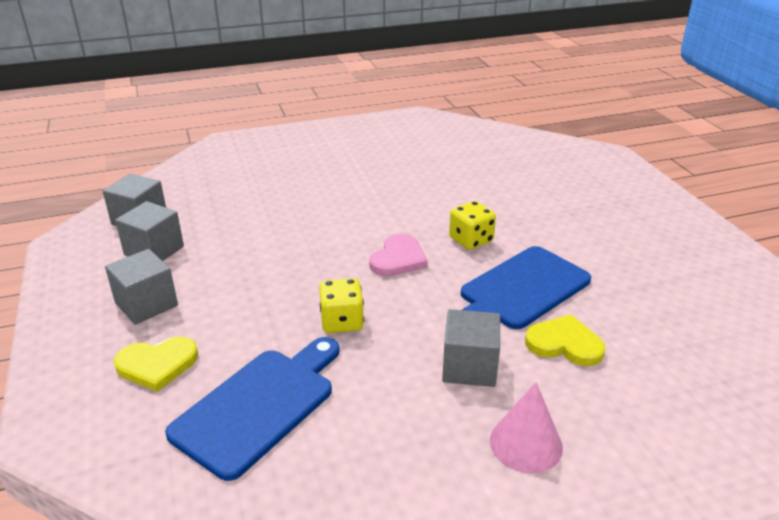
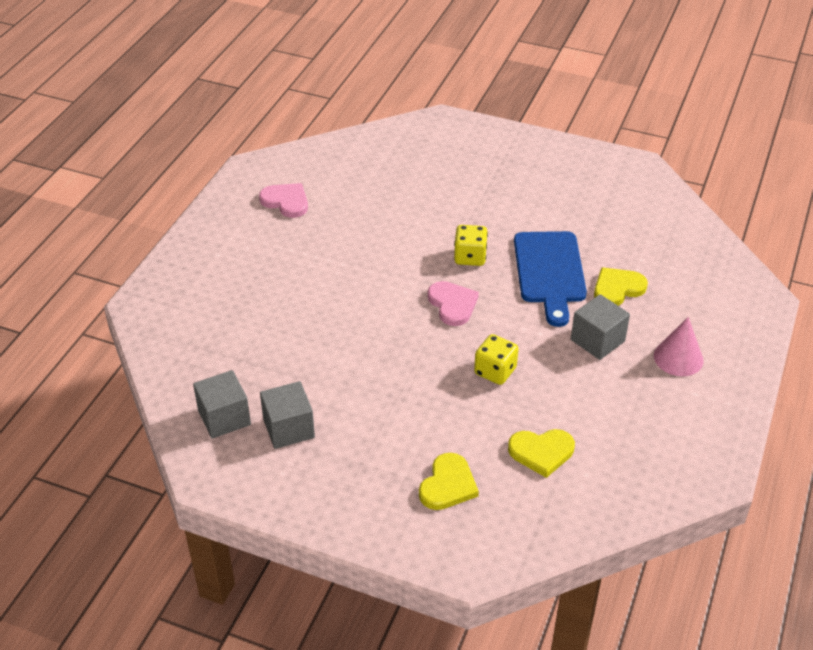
camera: 50 degrees left, 10 degrees up
grey cube [105,249,178,325] -> none
blue cutting board [165,337,340,481] -> yellow heart [508,429,575,478]
none -> pink heart [259,183,308,218]

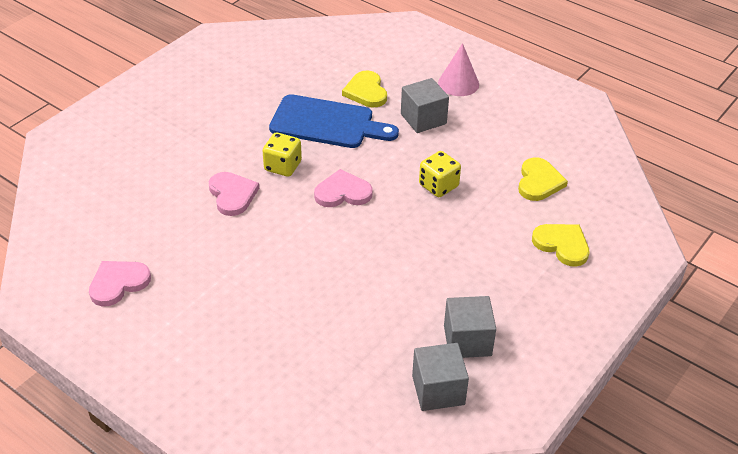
camera: 75 degrees left, 0 degrees up
none -> pink heart [209,172,259,216]

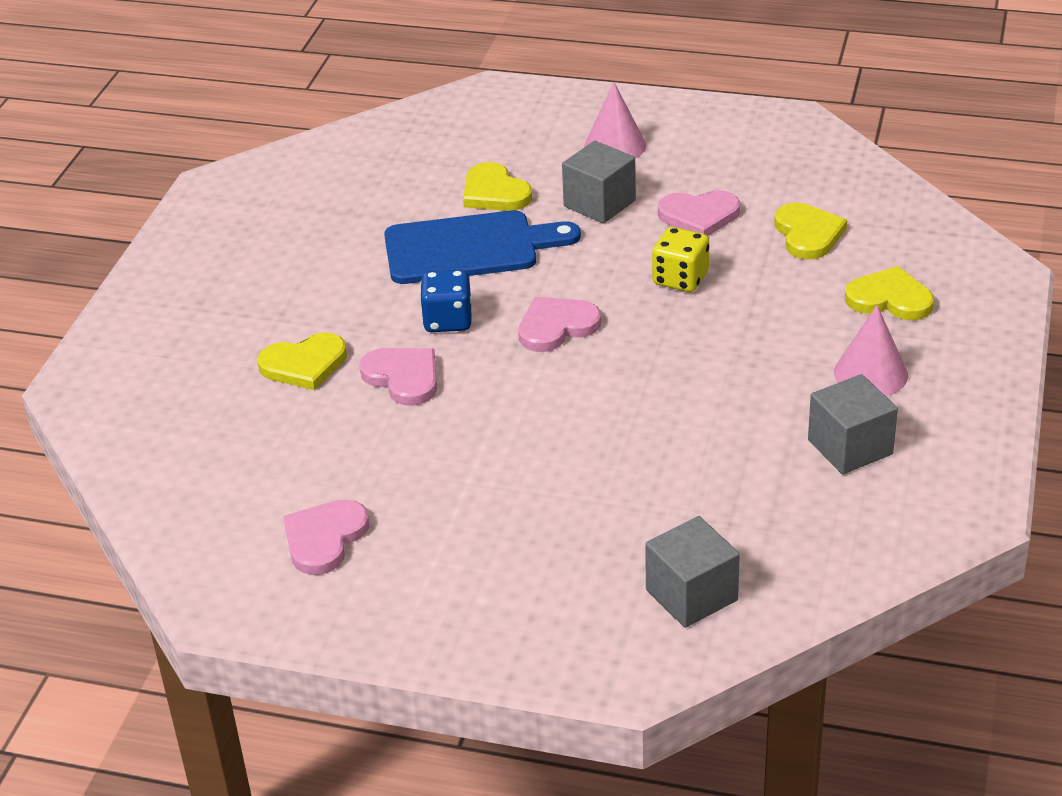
camera: 20 degrees left, 5 degrees down
yellow dice [263,133,302,177] -> blue dice [420,270,471,332]
grey cube [412,343,469,411] -> grey cube moved to [645,516,740,628]
none -> yellow heart [258,332,347,390]
none -> pink heart [658,190,740,236]
none -> pink cone [834,305,908,396]

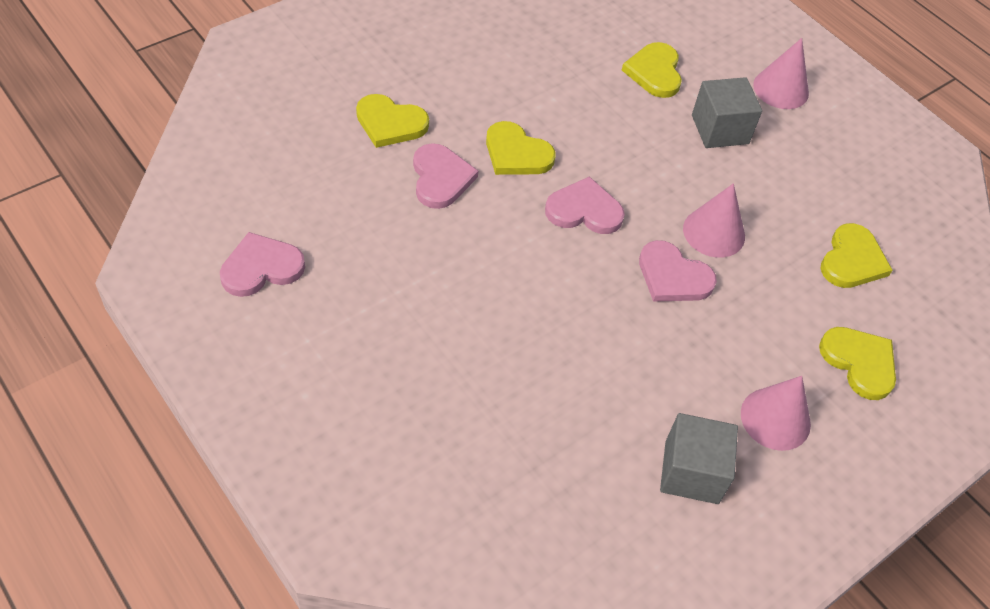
camera: 30 degrees right, 15 degrees up
blue cutting board [384,210,581,284] -> none
blue dice [420,270,471,332] -> yellow heart [486,121,556,175]
grey cube [645,516,740,628] -> none
yellow dice [652,227,709,292] -> pink cone [683,183,745,258]
pink heart [658,190,740,236] -> pink heart moved to [639,240,717,302]

